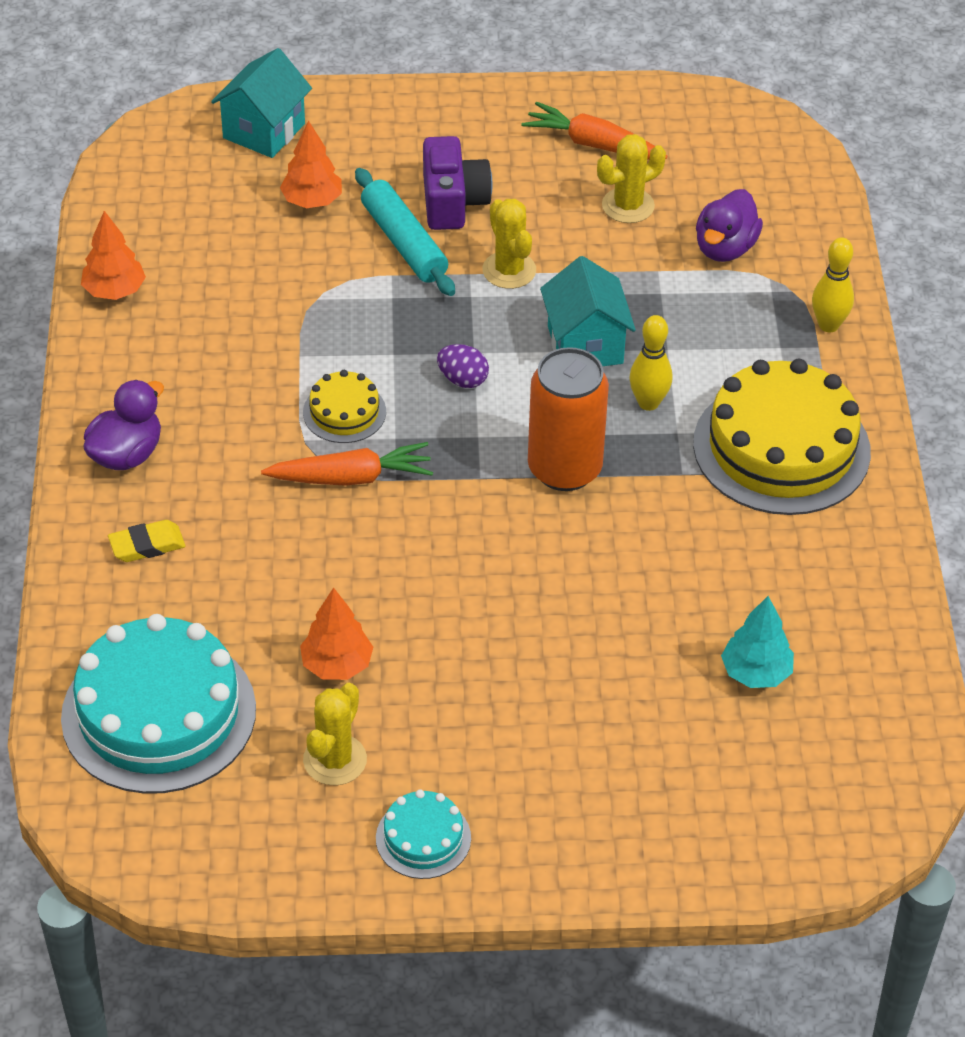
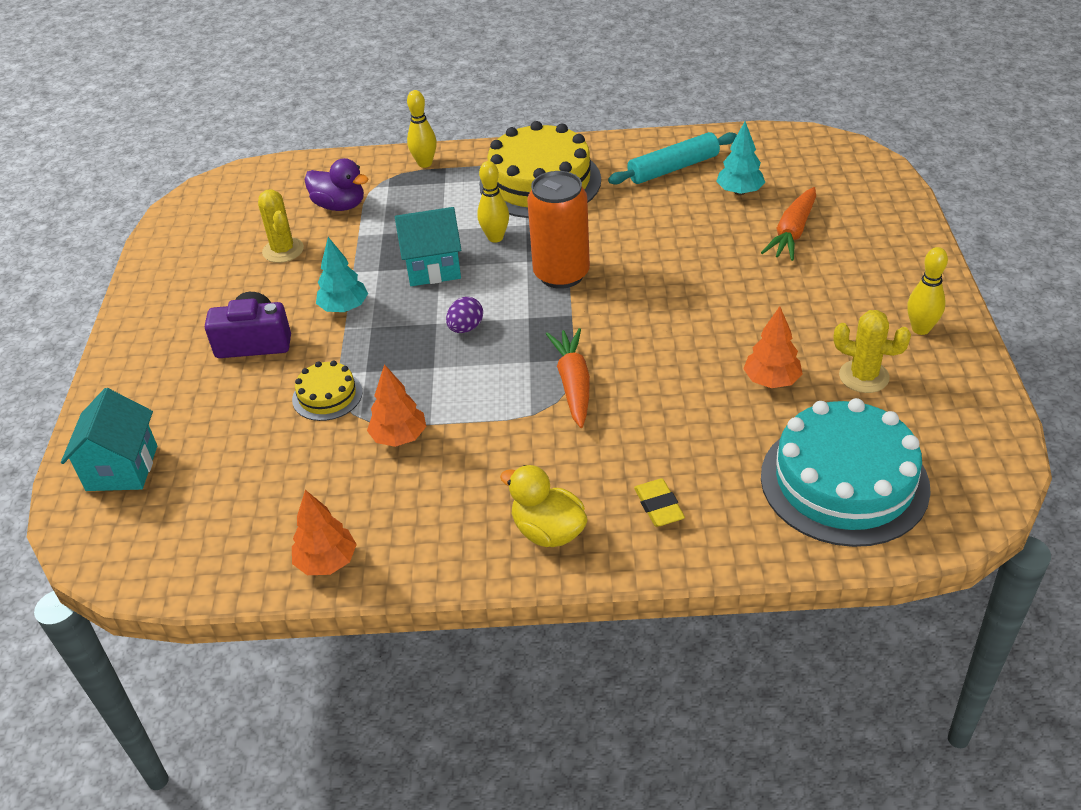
camera: 85 degrees left, 5 degrees down
purple duck [84,380,164,470] -> yellow duck [500,465,588,547]
turquoise house [211,48,312,158] -> turquoise house turned 60 degrees clockwise [61,388,157,491]
orange tree [280,121,342,208] -> orange tree moved to [367,364,426,447]
yellow cake [303,370,386,443] -> yellow cake moved to [292,360,363,421]
turquoise rolling pin [355,168,455,296] -> turquoise rolling pin moved to [608,132,737,184]
turquoise cake [376,790,471,879] -> yellow bowling pin [907,247,948,335]
yellow cactus [482,199,536,289] -> turquoise tree [316,237,368,312]
orange carrot [521,102,667,160] -> orange carrot moved to [761,187,816,261]

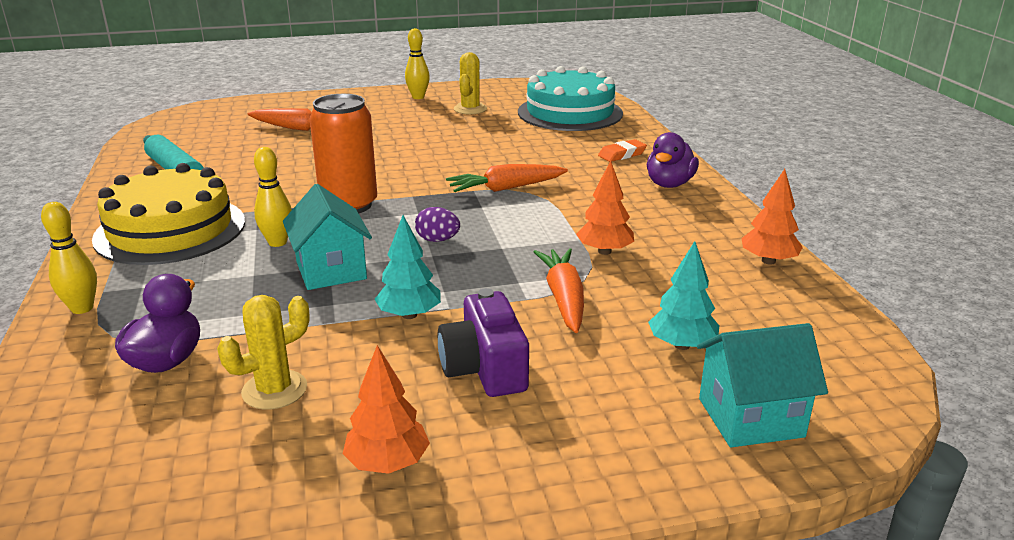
camera: 105 degrees left, 15 degrees down
yellow cake [292,360,363,421] -> orange carrot [533,248,584,333]
yellow duck [500,465,588,547] -> purple duck [647,132,699,188]
yellow eraser [634,478,685,527] -> orange eraser [598,139,647,162]
turquoise tree [716,121,765,195] -> turquoise tree moved to [648,241,719,350]
orange tree [743,306,803,388] -> orange tree moved to [343,345,430,474]

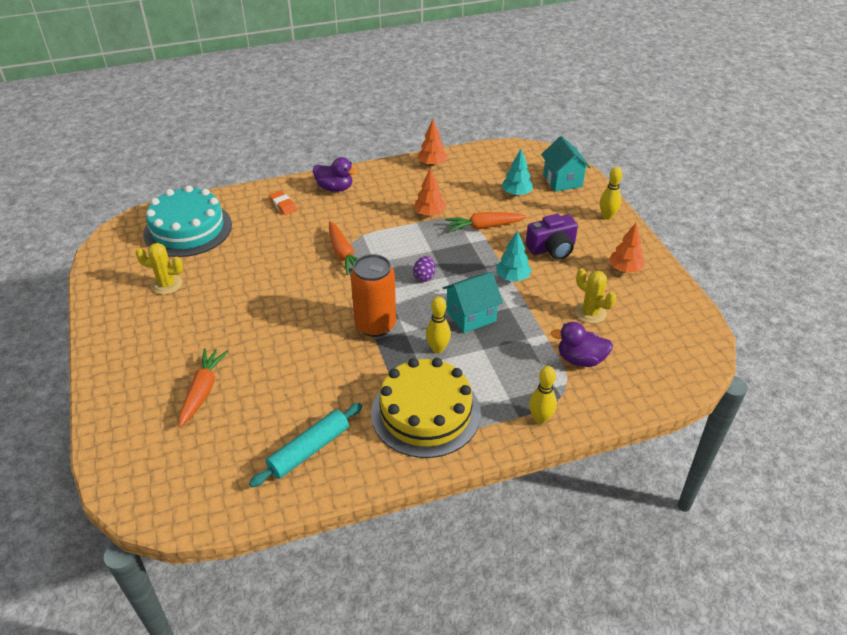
camera: 95 degrees left, 15 degrees up
yellow bowling pin [405,28,430,99] -> yellow bowling pin moved to [600,167,623,220]

